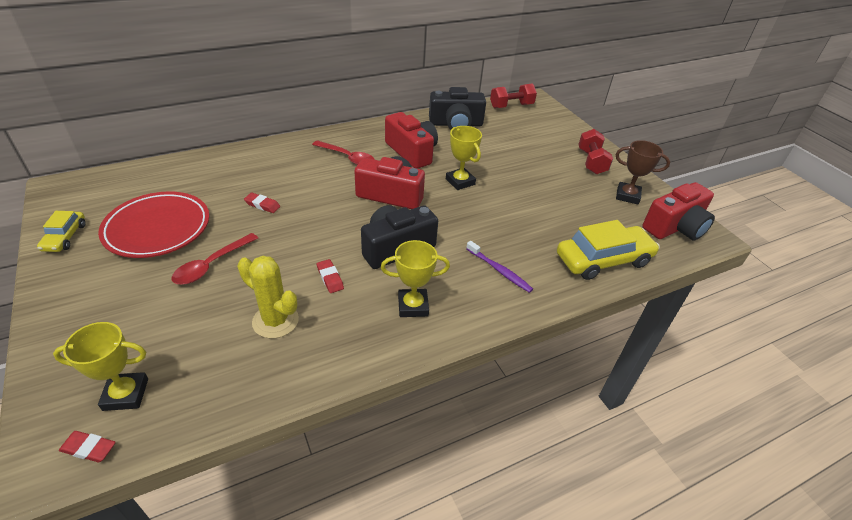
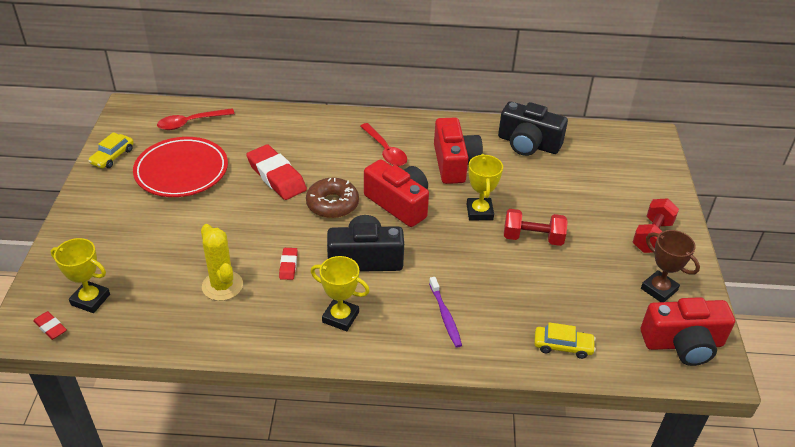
camera: 30 degrees right, 0 degrees up
red spoon [172,233,258,285] -> red spoon moved to [157,108,235,130]
red eraser [244,193,280,213] -> red eraser [246,144,307,200], size x2.12
red dumbbell [490,83,537,109] -> red dumbbell moved to [504,209,568,246]
yellow car [557,220,660,280] -> yellow car [534,322,596,359], size x0.54
none -> brown donut [306,178,359,218]

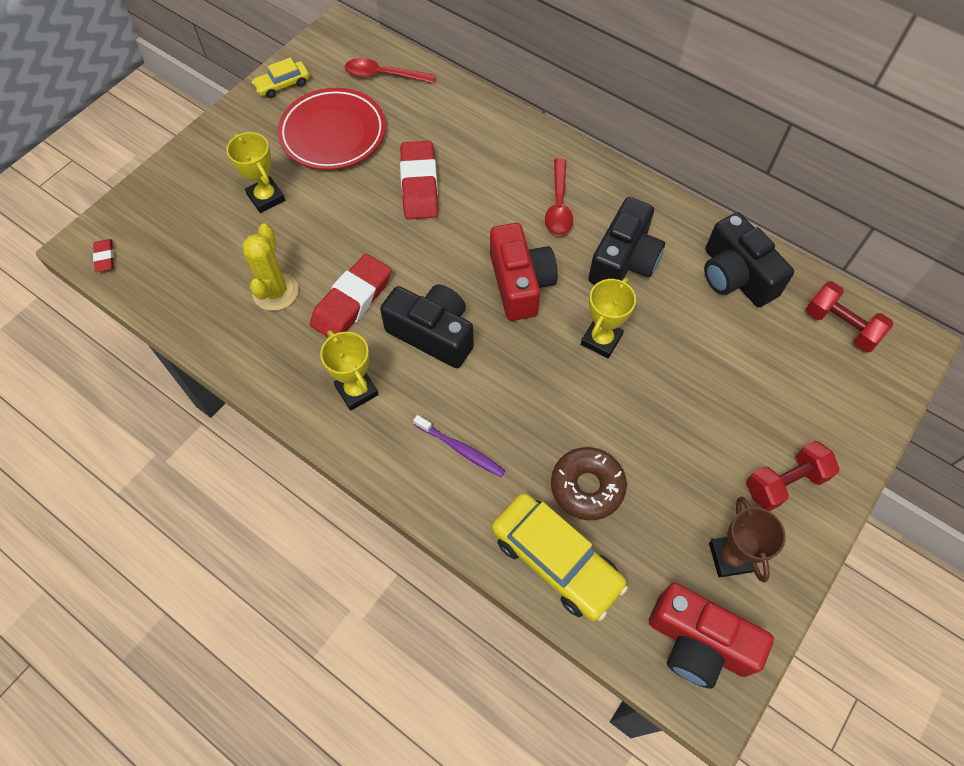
camera: 35 degrees right, 20 degrees up
yellow trophy [50,238,110,313] -> yellow trophy moved to [226,132,285,213]
red eraser [279,248,298,280] -> red eraser [310,254,392,338], size x2.12
brown donut [306,178,359,218] -> brown donut moved to [551,447,627,520]
purple toothbrush [429,277,462,348] -> purple toothbrush turned 75 degrees counterclockwise [413,415,505,477]
red camera [434,118,483,184] -> black camera [588,197,665,285]
red dumbbell [504,209,568,246] -> red dumbbell moved to [806,281,893,352]
yellow car [534,322,596,359] -> yellow car [492,493,628,621], size x1.85

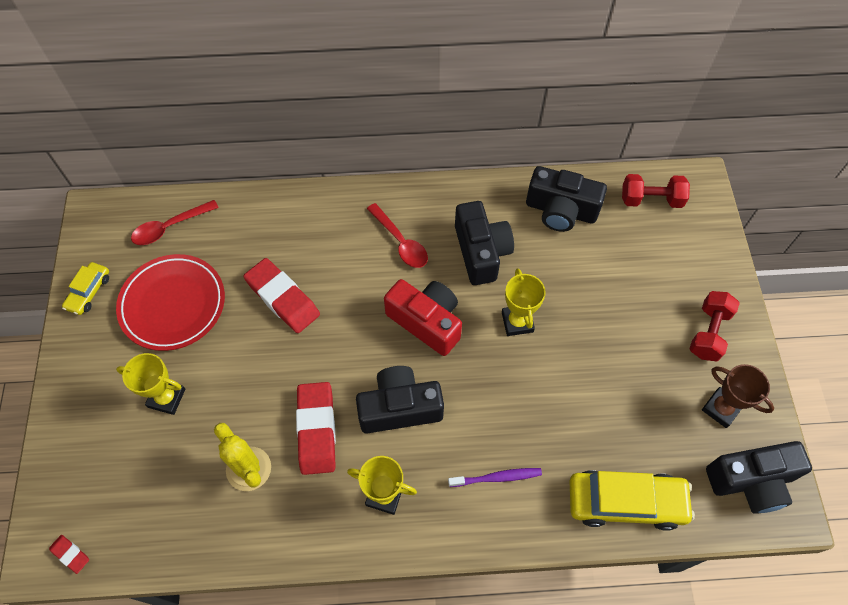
camera: 40 degrees left, 0 degrees up
brown donut [551,447,627,520] -> none
red camera [649,583,774,689] -> black camera [706,441,812,514]

